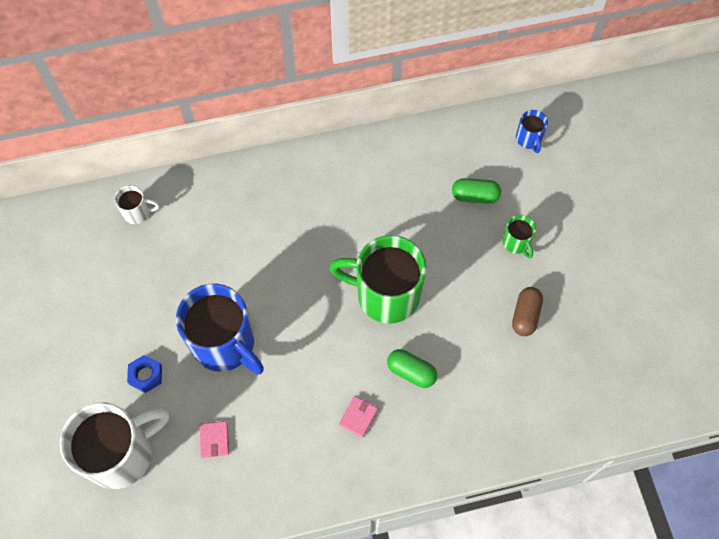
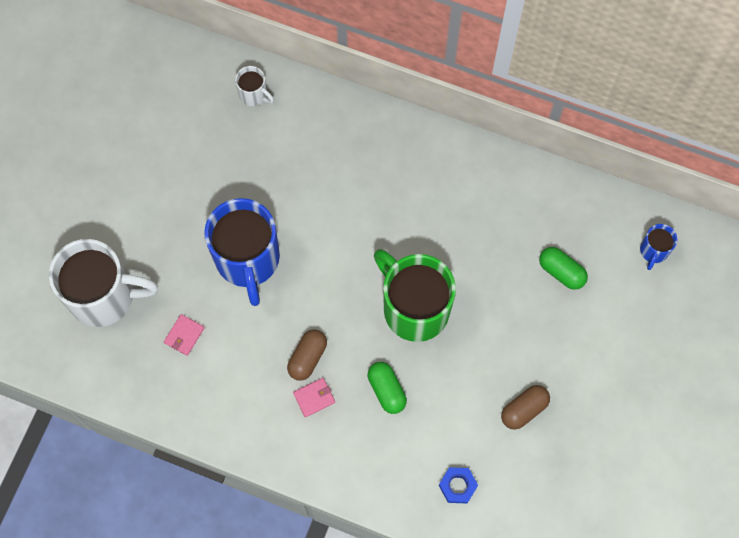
camera: 35 degrees right, 5 degrees up
blue nut [127,355,162,393] -> blue nut moved to [439,467,478,504]
green mug [503,215,536,258] -> none
none -> brown capsule [287,330,327,381]

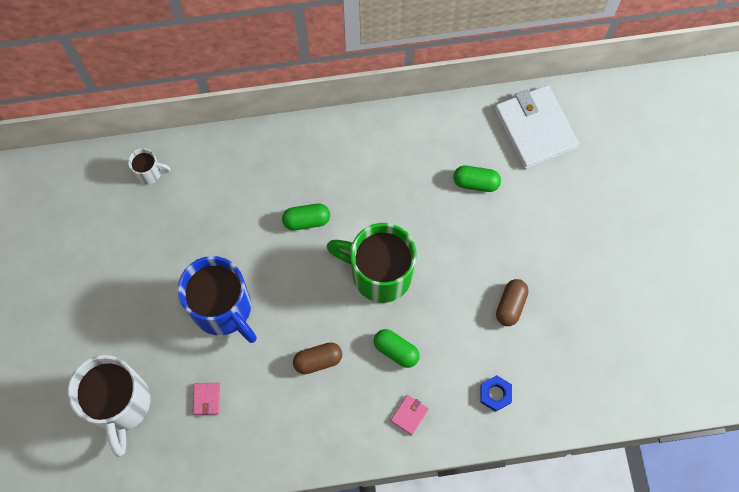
camera: 30 degrees left, 0 degrees up
white mug [49,239,158,327] -> white mug turned 105 degrees clockwise [68,355,150,457]
brown capsule [287,330,327,381] -> brown capsule turned 75 degrees clockwise [293,342,342,374]
pink wallet [293,378,335,417] -> pink wallet moved to [390,395,429,435]
blue mug [640,224,677,270] -> white wallet [495,85,579,169]
none -> green capsule [282,204,330,230]

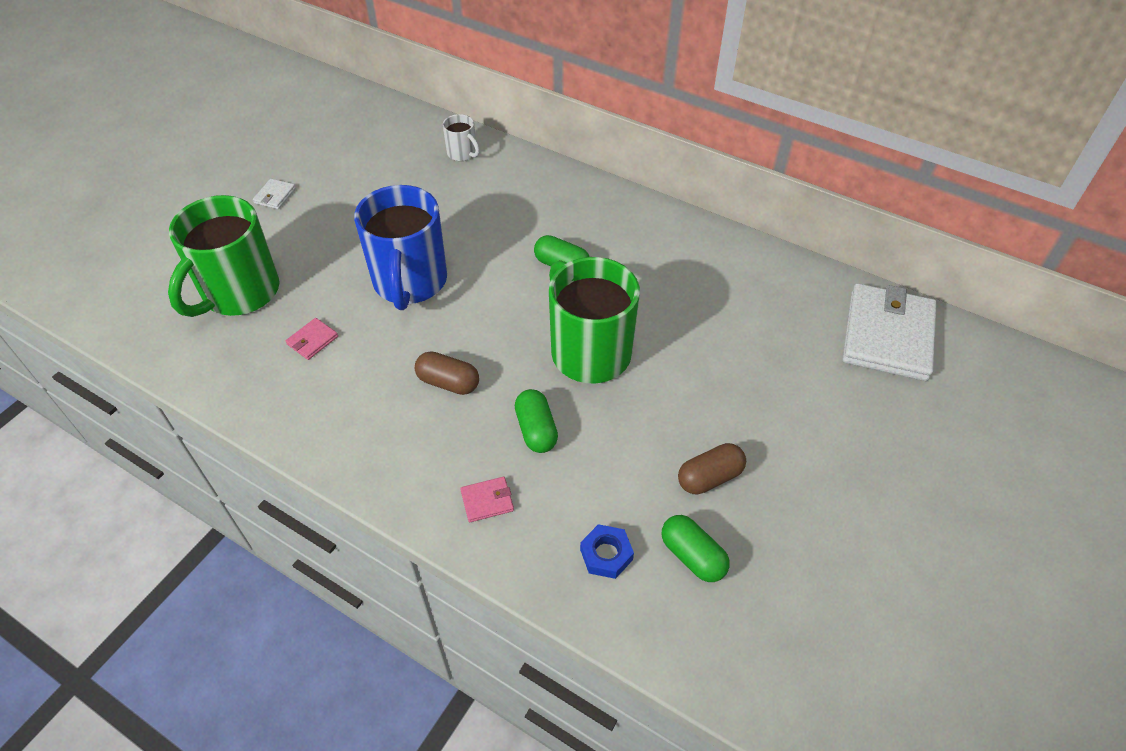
camera: 40 degrees right, 20 degrees down
white mug [68,355,150,457] -> green mug [168,195,280,317]
green capsule [453,165,501,192] -> green capsule moved to [662,515,730,582]
none -> white wallet [253,179,296,209]

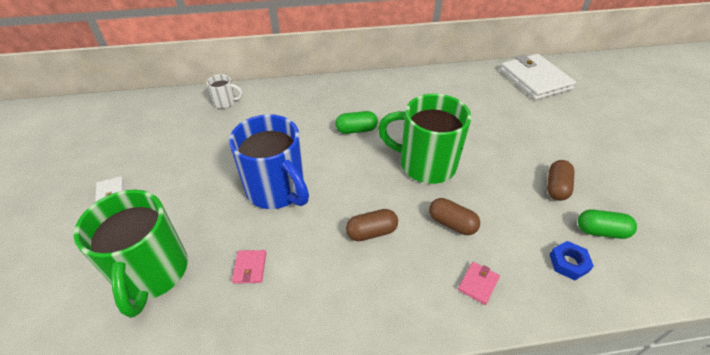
camera: 40 degrees left, 5 degrees down
green capsule [515,389,558,453] -> brown capsule [429,198,480,235]

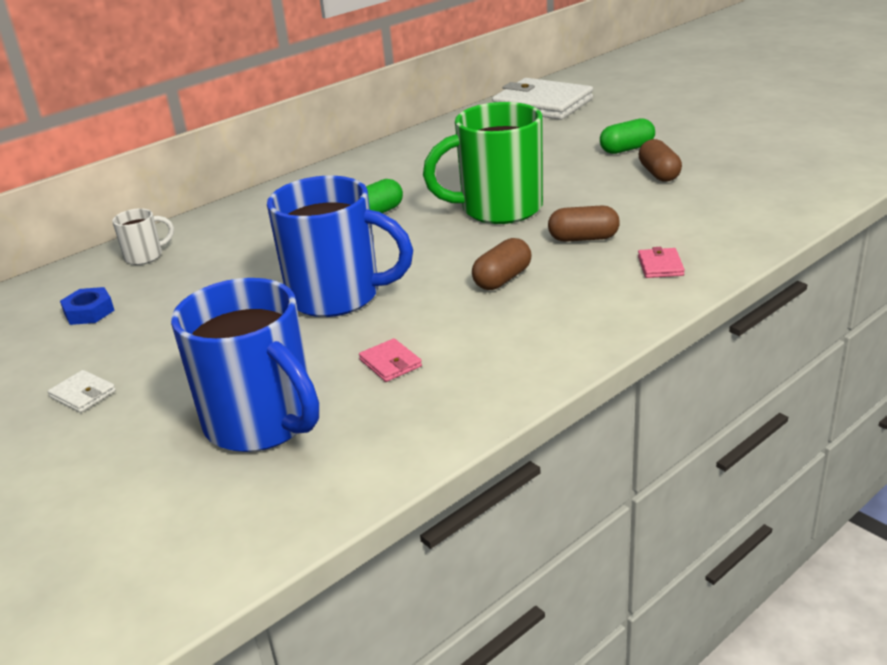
camera: 30 degrees left, 15 degrees down
green mug [74,190,188,318] -> blue mug [171,278,319,452]
blue nut [549,241,594,280] -> blue nut moved to [60,287,114,325]
green capsule [578,209,637,239] -> green capsule moved to [600,118,655,154]

